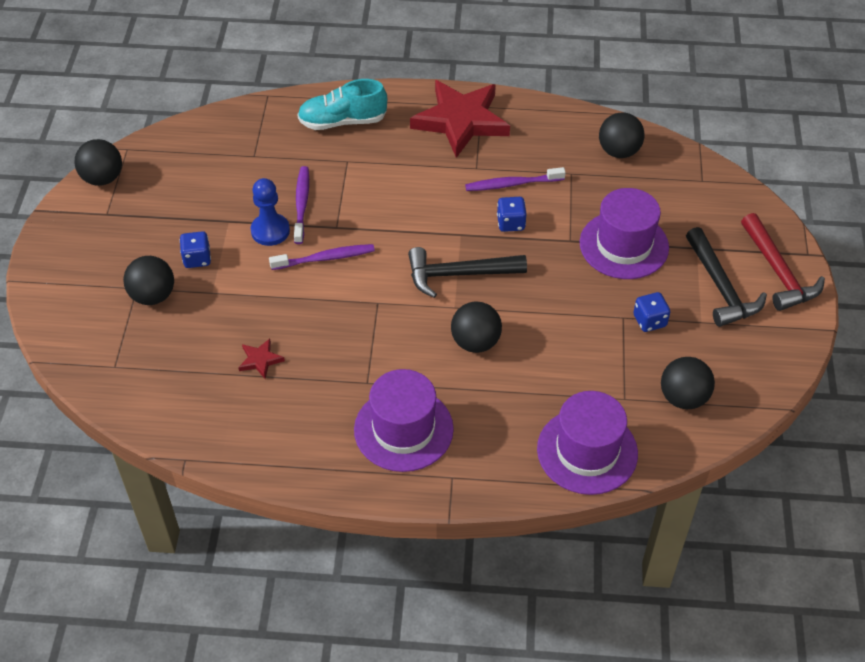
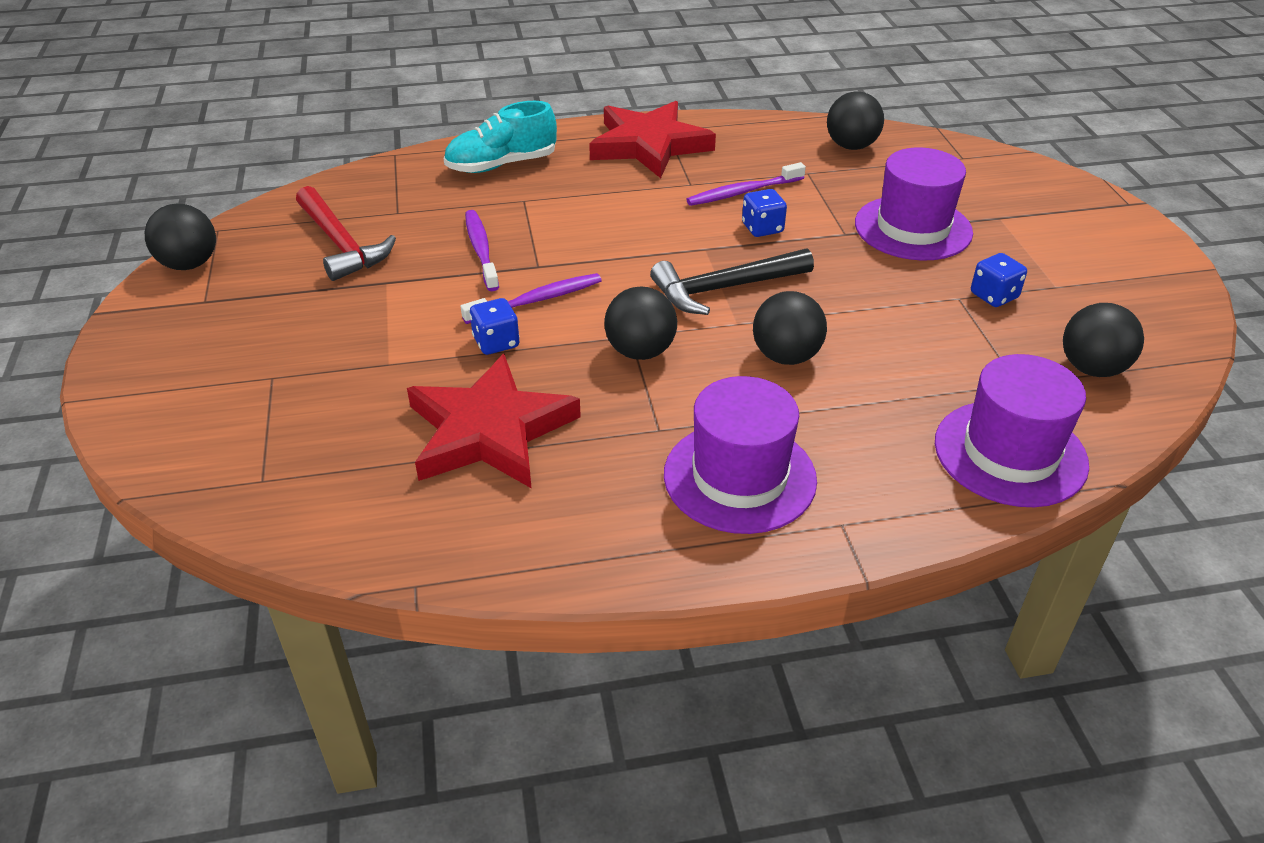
camera: 15 degrees left, 10 degrees down
black ball [123,256,174,305] -> black ball moved to [604,287,677,360]
blue dice [180,231,211,268] -> blue dice moved to [470,298,520,355]
red star [238,339,285,379] -> red star [407,354,581,489], size x2.49
blue pawn [251,178,290,246] -> none
black hammer [686,227,767,327] -> none
red hammer [741,213,825,311] -> red hammer moved to [296,186,396,281]

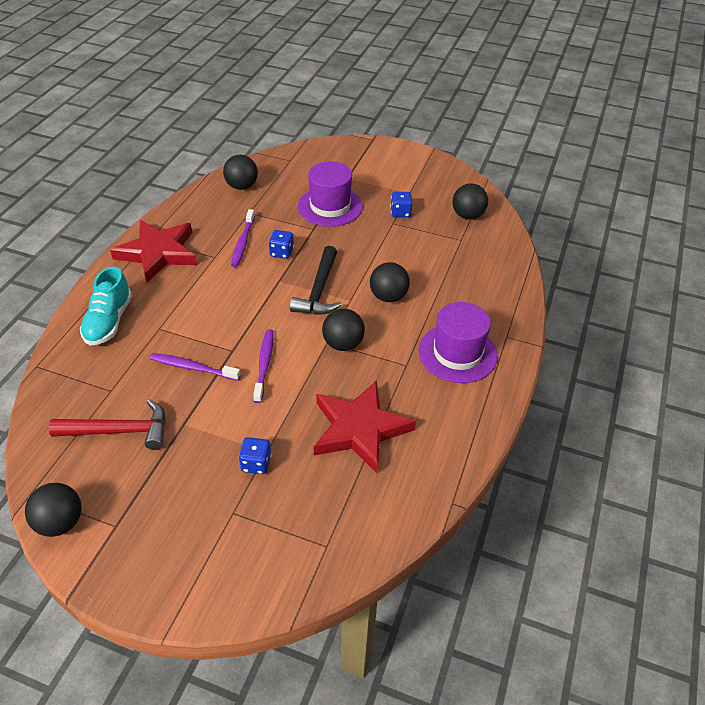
camera: 60 degrees left, 5 degrees up
blue dice [470,298,520,355] -> blue dice moved to [239,437,272,474]
purple hat [935,354,1089,507] -> none

